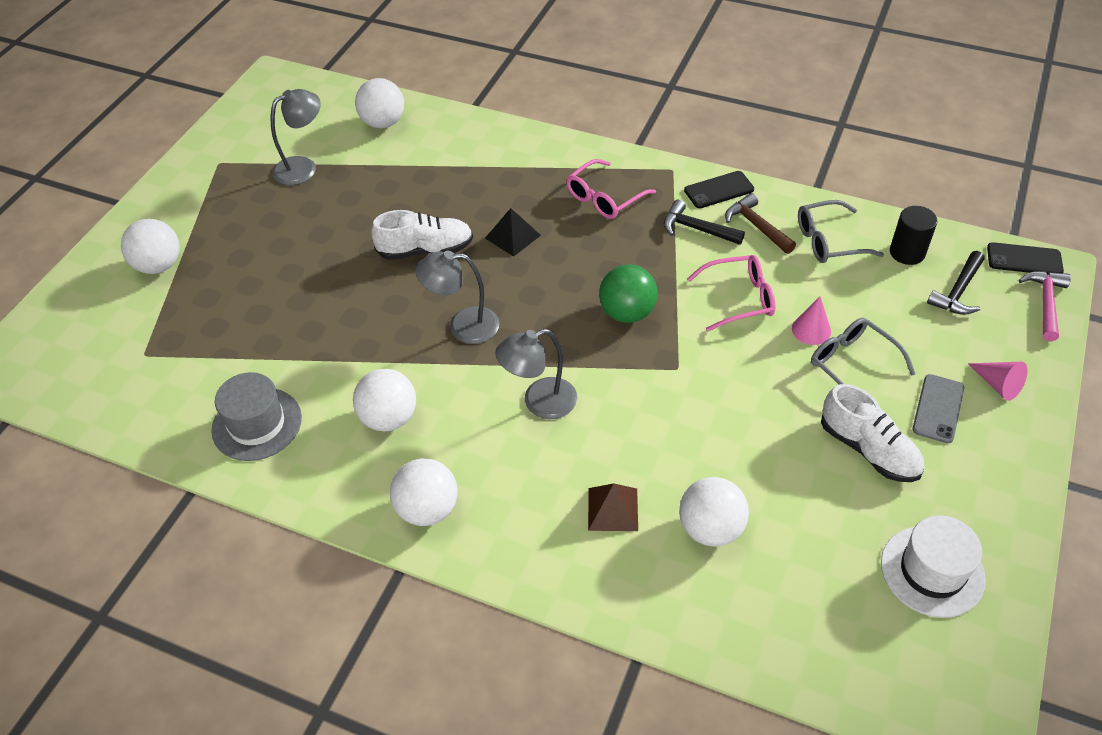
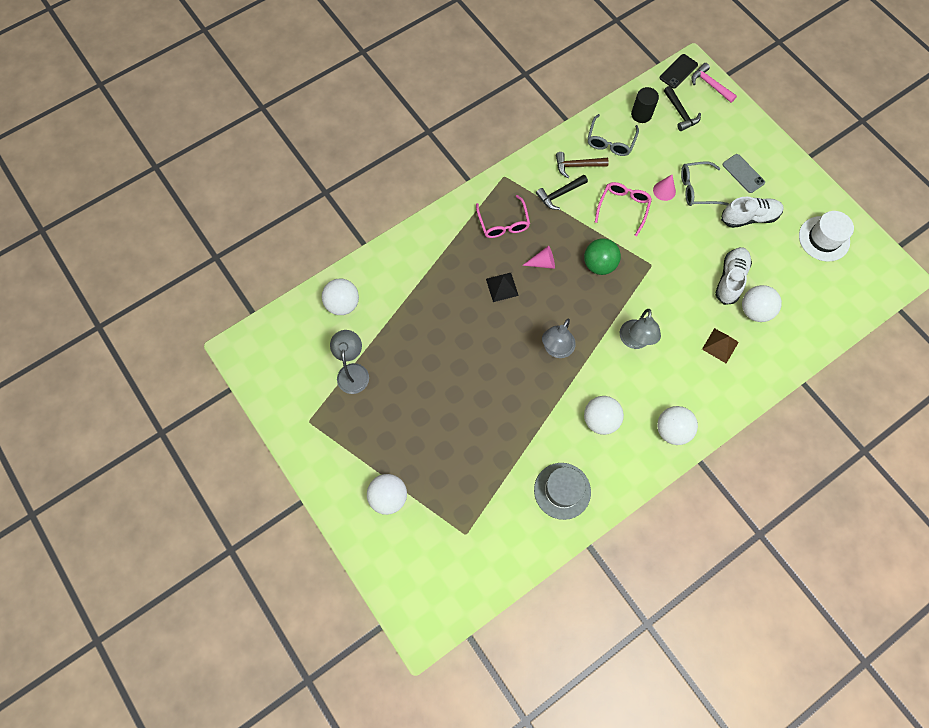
camera: 60 degrees left, 20 degrees up
white shoe [371,210,473,260] -> white shoe moved to [715,247,752,305]
black phone [684,171,754,208] -> none
pink cone [968,362,1028,401] -> pink cone moved to [522,246,555,269]

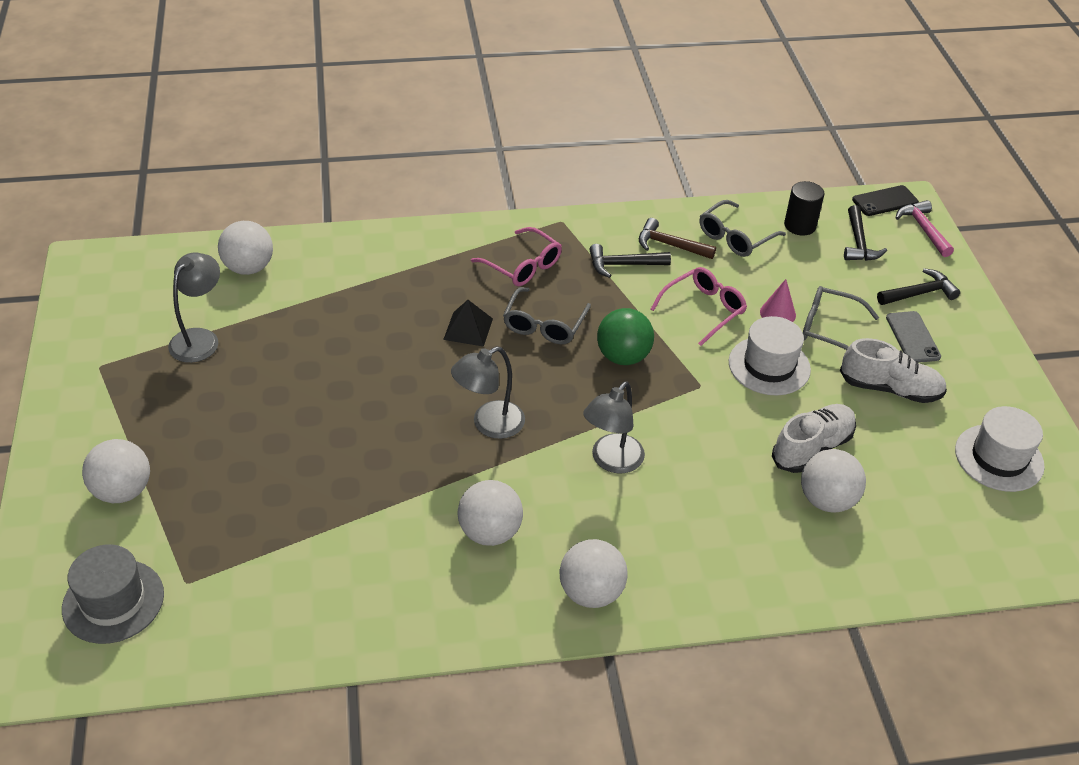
camera: 25 degrees right, 25 degrees down
pink glasses [476,195,530,238] -> pink glasses turned 60 degrees counterclockwise [471,227,562,286]
pink cone [522,246,555,269] -> grey glasses [503,287,591,344]
grey hat [534,463,591,520] -> grey hat moved to [62,544,164,644]
brown pyramid [702,328,739,363] -> none
none -> white hat [729,316,811,395]
none -> black hammer [877,268,960,305]

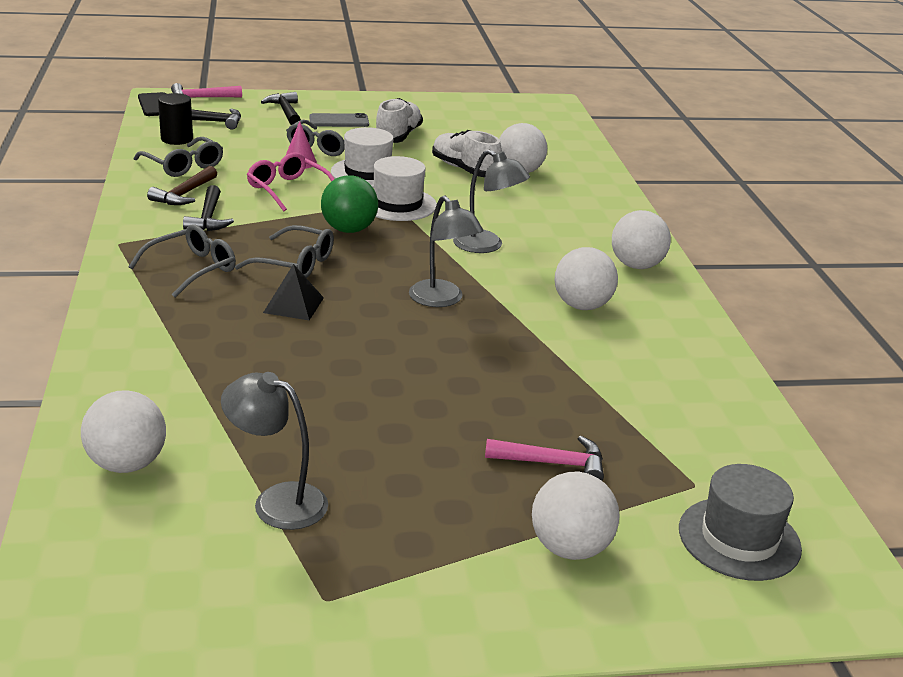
camera: 90 degrees left, 15 degrees down
pink glasses [471,227,562,286] -> grey glasses [128,224,236,298]
white hat [955,406,1045,492] -> white hat moved to [373,156,437,221]
none -> pink hammer [485,436,604,481]

